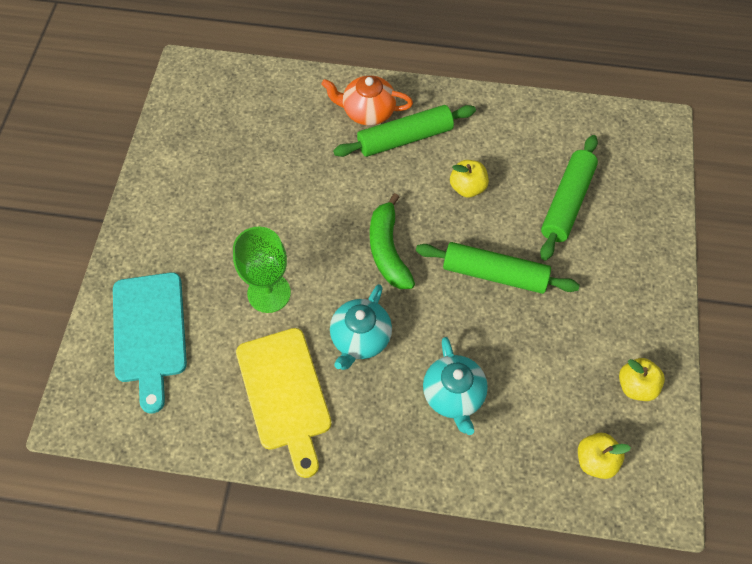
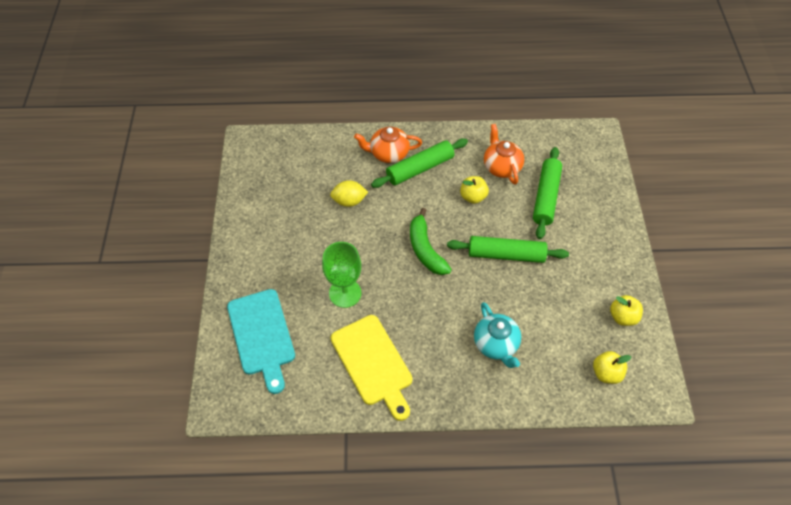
camera: 10 degrees left, 5 degrees down
turquoise teapot [330,284,392,370] -> none
none -> yellow lemon [330,180,368,207]
none -> orange teapot [484,124,524,185]

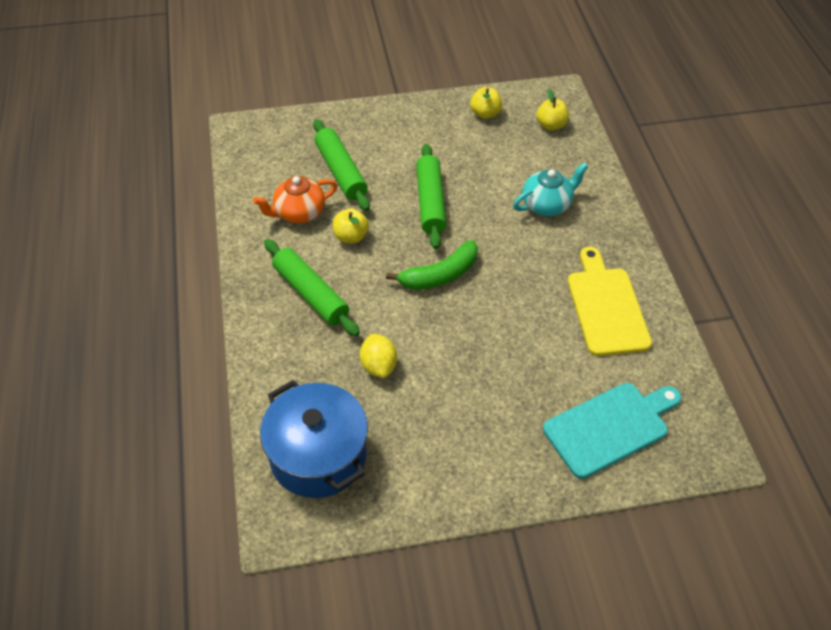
camera: 100 degrees left, 5 degrees down
green goblet [322,242,361,308] -> none
yellow cutting board [331,315,412,421] -> yellow cutting board turned 60 degrees counterclockwise [568,247,652,356]
orange teapot [354,127,422,163] -> none
green rolling pin [533,147,562,239] -> green rolling pin turned 60 degrees clockwise [313,119,370,211]
none -> blue pot [260,380,368,498]

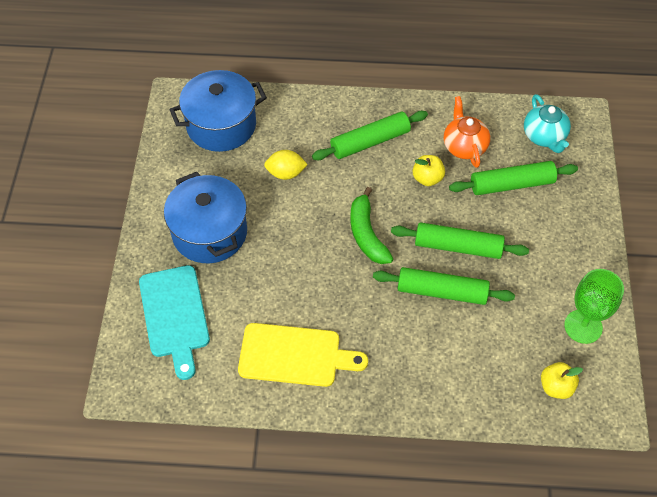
camera: 105 degrees right, 5 degrees up
yellow apple [470,87,502,119] -> green goblet [564,269,624,344]
turquoise teapot [513,162,589,216] -> turquoise teapot moved to [524,94,571,153]
none -> blue pot [164,172,247,263]
none -> green rolling pin [373,267,515,305]

